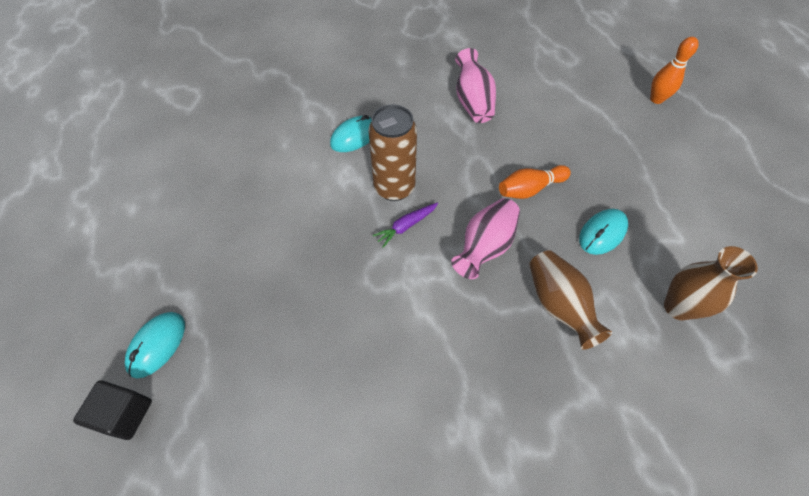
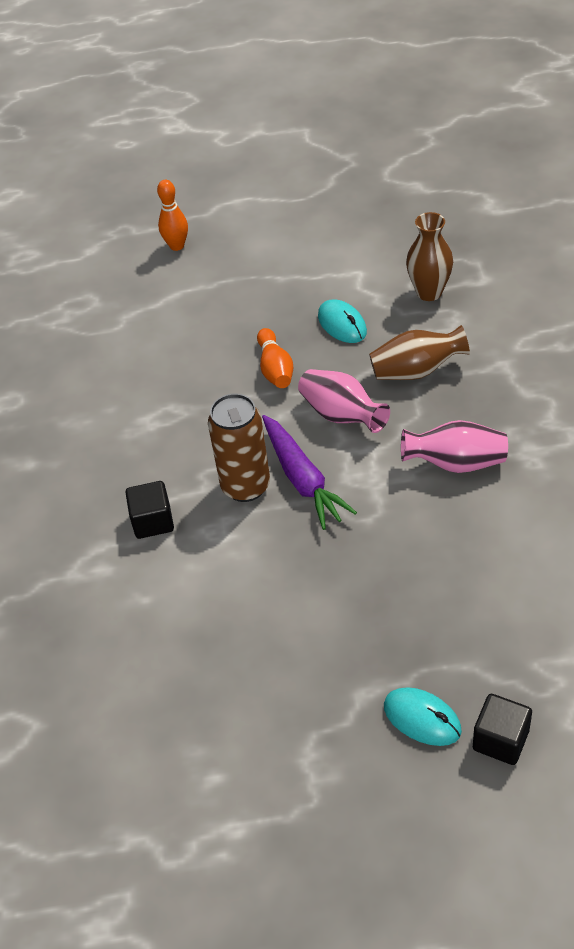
camera: 75 degrees left, 10 degrees down
turquoise mouse [330,115,372,152] -> black cube [125,481,174,539]
purple carrot [373,203,438,248] -> purple carrot [262,415,357,530], size x1.85
pink vase [455,48,496,123] -> pink vase moved to [401,420,508,473]

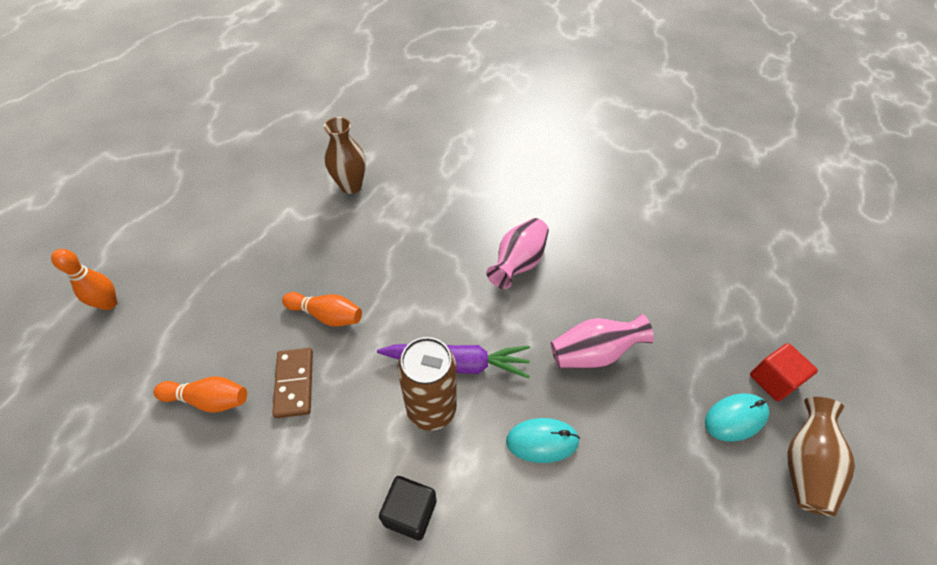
camera: 65 degrees left, 5 degrees up
pink vase [298,369,390,433] -> pink vase moved to [551,314,654,369]
turquoise mouse [318,299,367,343] -> turquoise mouse moved to [506,418,580,463]
brown vase [369,325,470,380] -> brown vase moved to [787,397,855,516]
black cube [473,694,532,765] -> red cube [750,343,818,401]
none -> orange bowling pin [153,376,247,413]
none -> brown domino [272,348,313,418]

